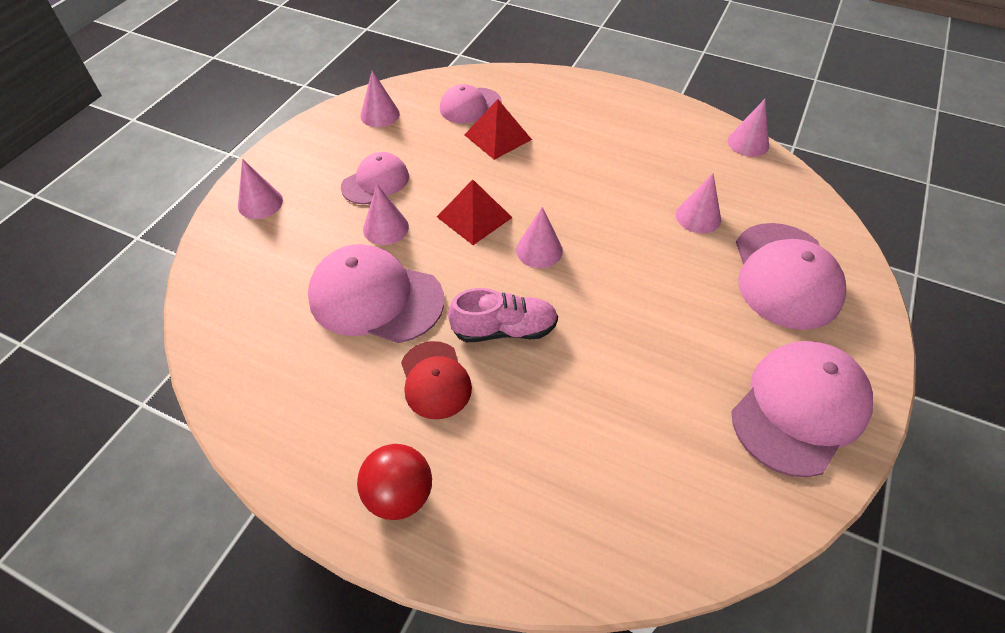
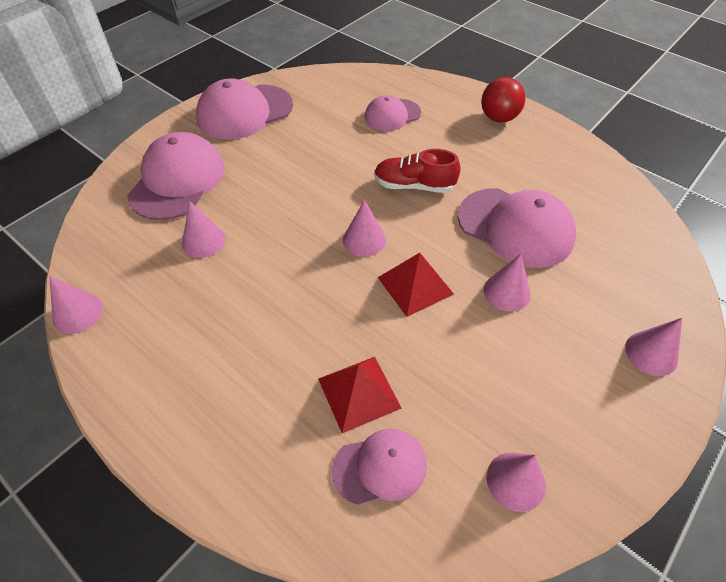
camera: 165 degrees left, 0 degrees up
pink cap [341,152,409,204] -> pink cap moved to [365,95,421,131]
red cap [401,341,472,419] -> none
pink shoe [448,288,558,342] -> red shoe [374,149,461,193]

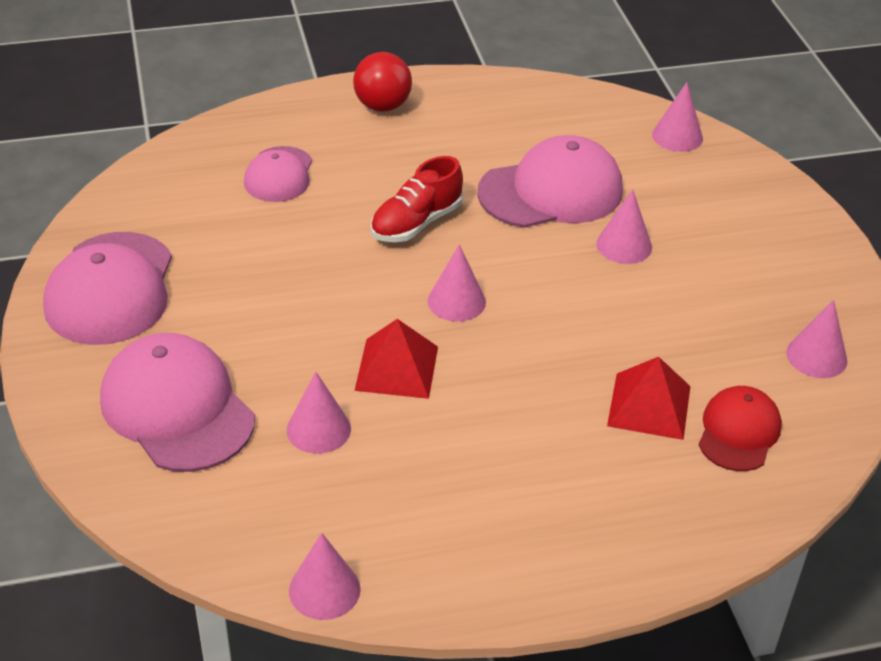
camera: 55 degrees left, 10 degrees down
pink cap [332,429,427,505] -> red cap [698,386,782,471]
red pyramid [378,253,454,317] -> red pyramid moved to [355,319,438,399]
pink cone [625,318,682,376] -> pink cone moved to [652,82,703,152]

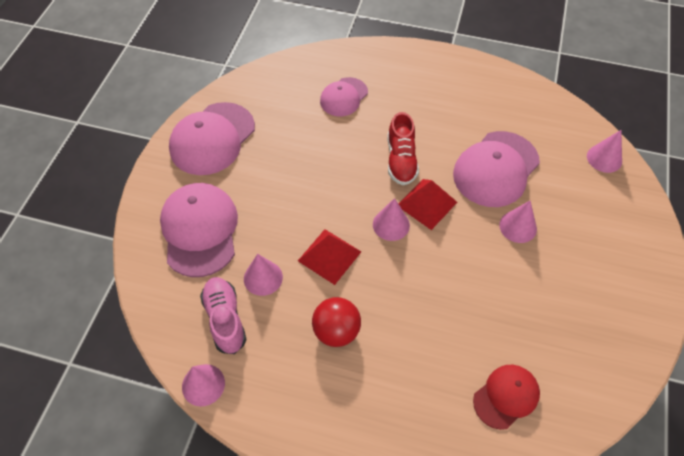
camera: 30 degrees right, 15 degrees up
red ball [353,52,412,112] -> red ball moved to [312,297,361,347]
red shoe [371,156,463,242] -> red shoe turned 75 degrees counterclockwise [388,112,419,185]
pink cap [477,135,623,228] -> pink cap turned 120 degrees clockwise [453,131,540,207]
red pyramid [607,357,690,440] -> red pyramid moved to [399,179,457,230]
pink cone [786,300,847,378] -> none
none -> pink shoe [200,277,247,354]

